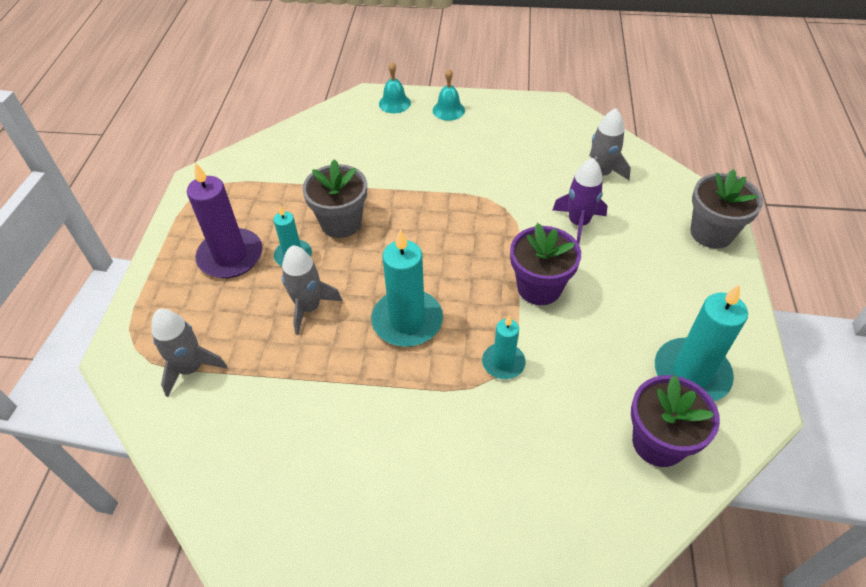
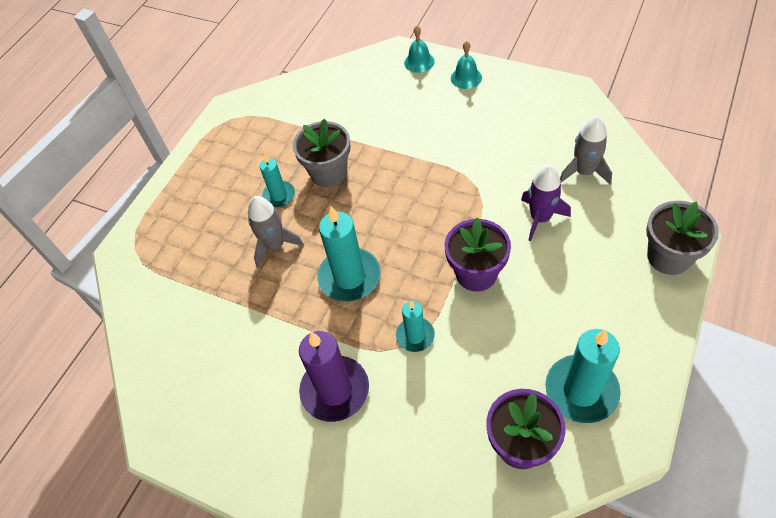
camera: 25 degrees right, 5 degrees up
grey rocket [151,309,227,397] -> none
purple candle [187,162,262,278] -> purple candle moved to [299,331,369,422]

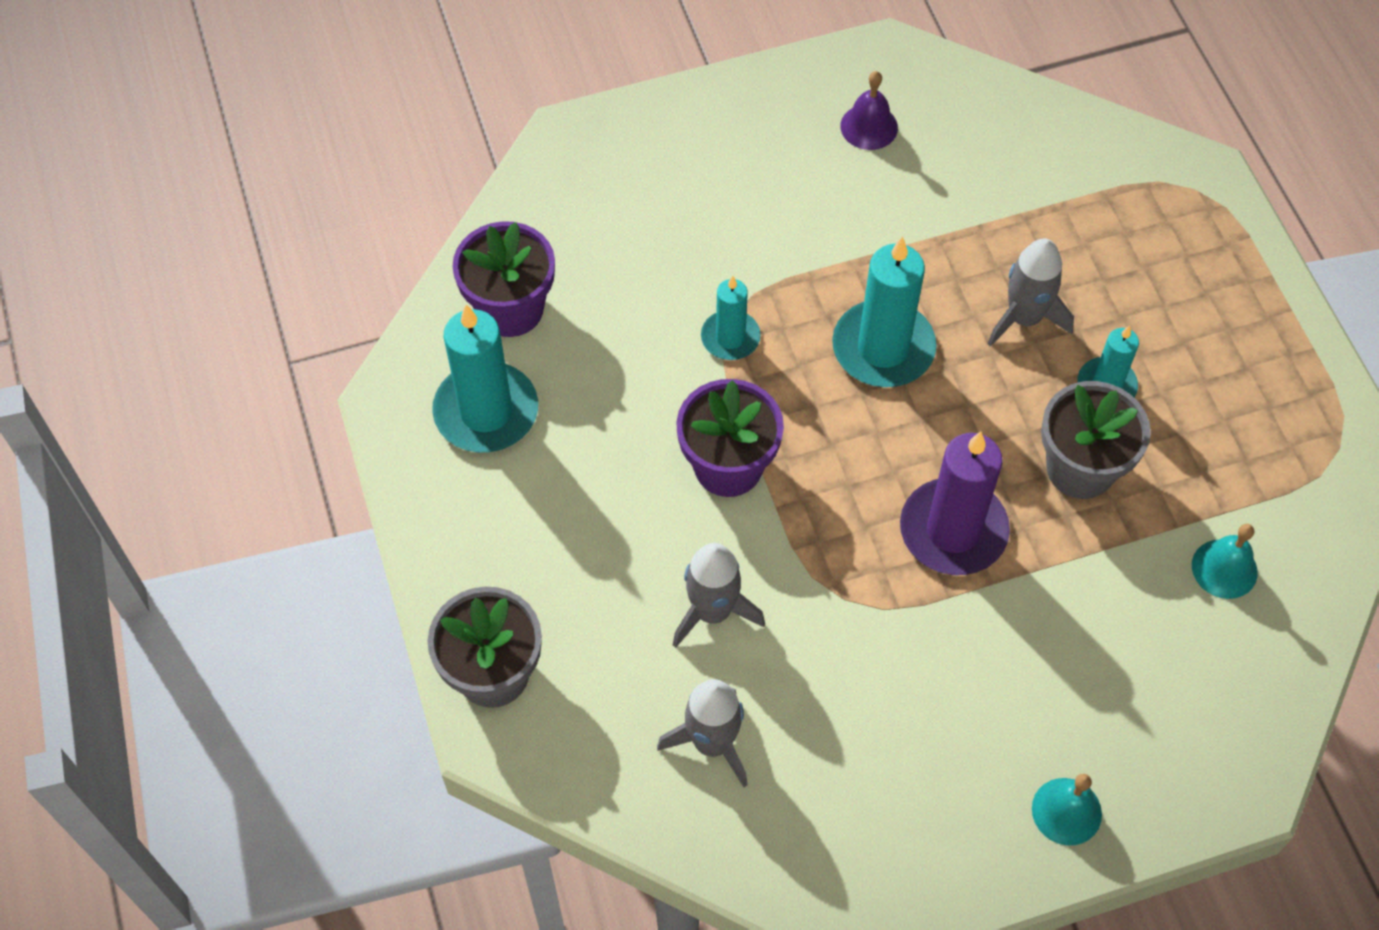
camera: 130 degrees right, 5 degrees up
purple candle [299,331,369,422] -> purple candle moved to [900,431,1010,575]
turquoise bell [404,25,435,73] -> turquoise bell moved to [1192,524,1258,599]
purple rocket [521,165,571,241] -> grey rocket [673,543,765,648]
none -> purple bell [841,71,898,150]

